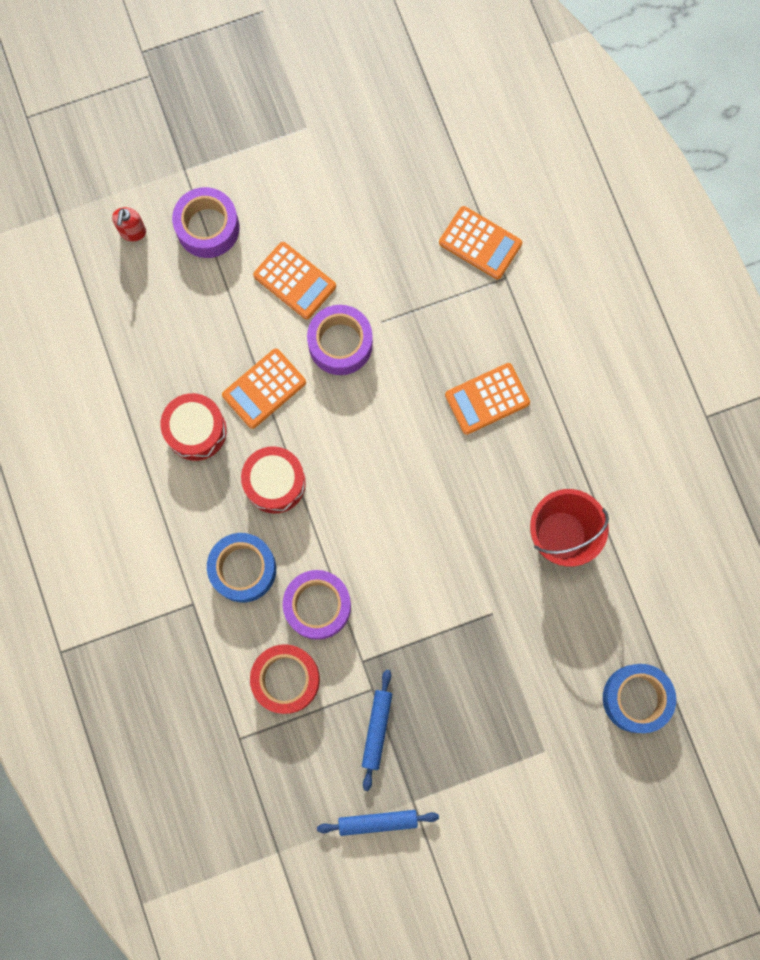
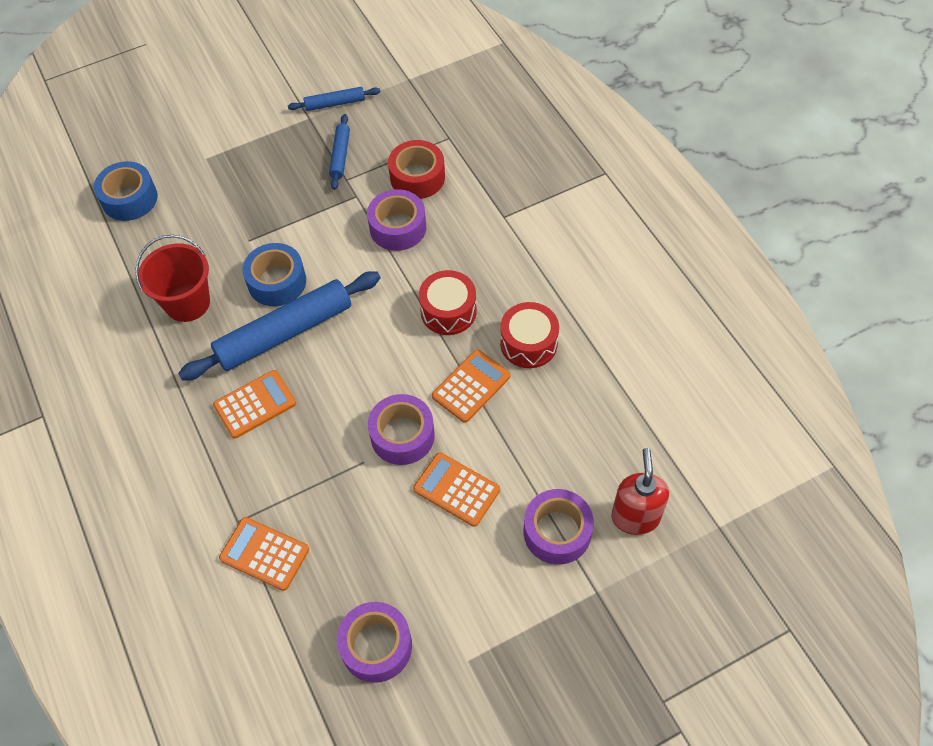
camera: 175 degrees right, 20 degrees down
red soap dispenser [112,207,146,242] -> red soap dispenser [611,448,669,535], size x1.65
blue tape [207,533,276,602] -> blue tape moved to [243,243,306,307]
none -> blue rolling pin [178,271,381,381]
none -> purple tape [337,602,412,683]

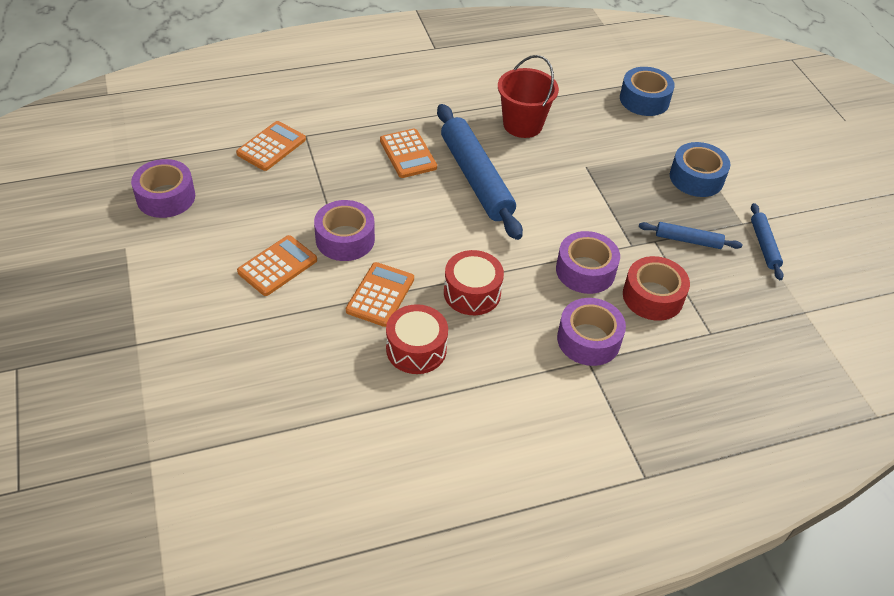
camera: 95 degrees right, 10 degrees down
blue tape [243,243,306,307] -> blue tape moved to [670,142,731,197]
orange calculator [432,350,510,423] -> orange calculator turned 120 degrees counterclockwise [346,262,414,327]
purple tape [524,489,594,565] -> purple tape moved to [557,298,626,366]
red soap dispenser [611,448,669,535] -> none

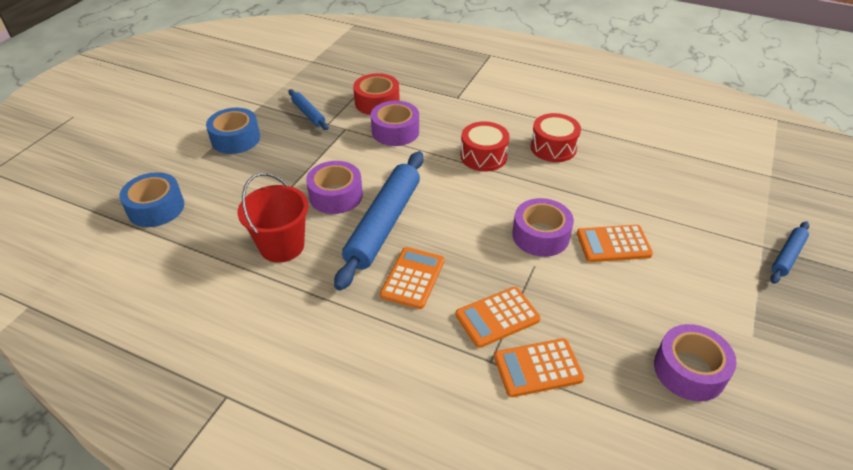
camera: 135 degrees left, 5 degrees down
orange calculator [346,262,414,327] -> orange calculator moved to [456,287,541,348]
purple tape [557,298,626,366] -> purple tape moved to [306,161,363,214]
blue rolling pin [751,203,784,280] -> blue rolling pin moved to [770,221,809,284]

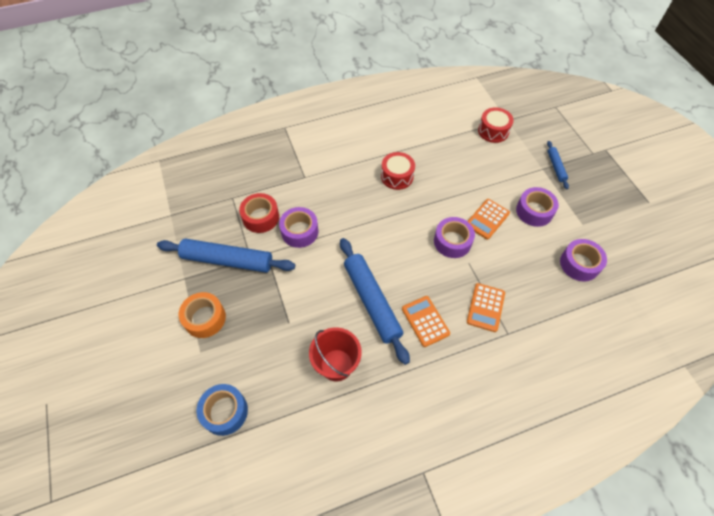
camera: 45 degrees left, 15 degrees up
blue tape [206,108,260,154] -> orange tape [179,292,226,338]
blue rolling pin [288,89,329,130] -> blue rolling pin [157,239,295,273], size x2.05
purple tape [306,161,363,214] -> purple tape moved to [516,187,559,227]
red drum [461,122,509,171] -> red drum moved to [478,108,514,143]
orange calculator [494,338,584,397] -> none

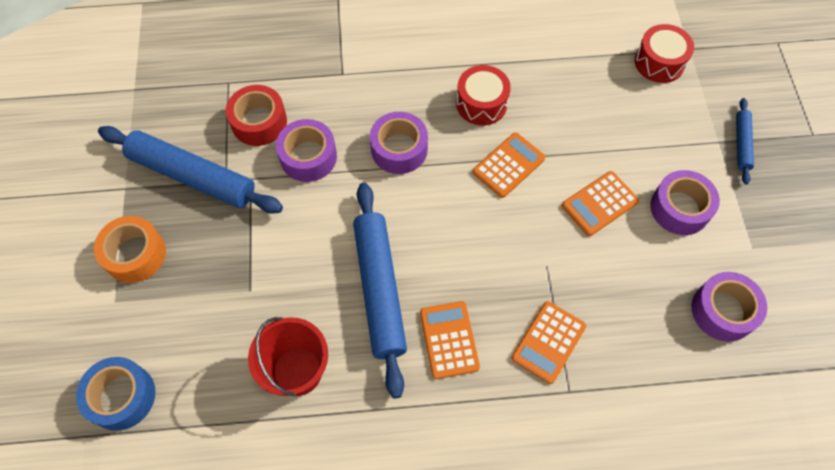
camera: 15 degrees right, 5 degrees up
purple tape [434,217,475,258] -> purple tape moved to [370,112,428,174]
none -> orange calculator [473,133,545,198]

